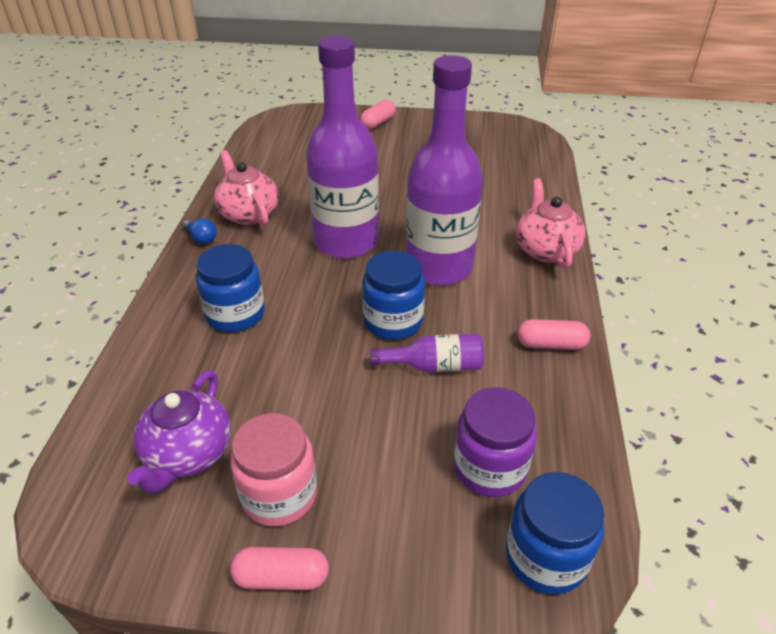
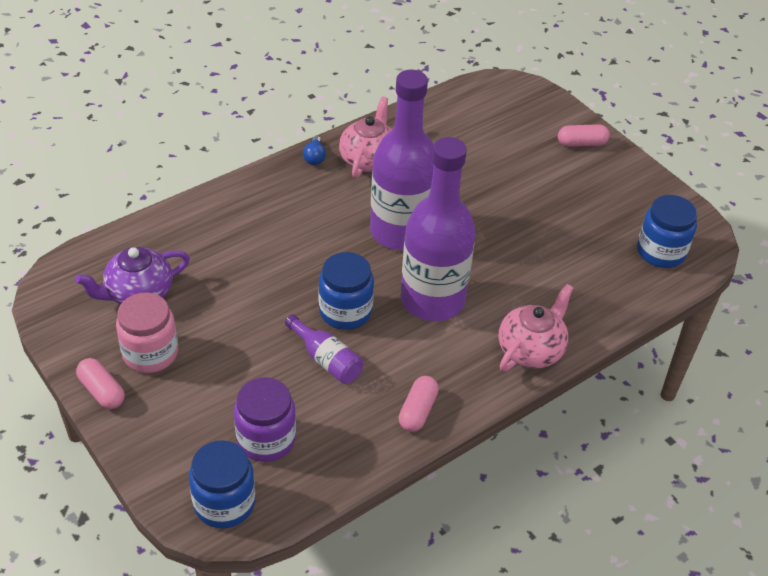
camera: 45 degrees right, 5 degrees up
blue jar [196,244,265,332] -> blue jar moved to [637,195,697,268]
pink capsule [517,319,590,350] -> pink capsule turned 60 degrees clockwise [399,376,439,432]

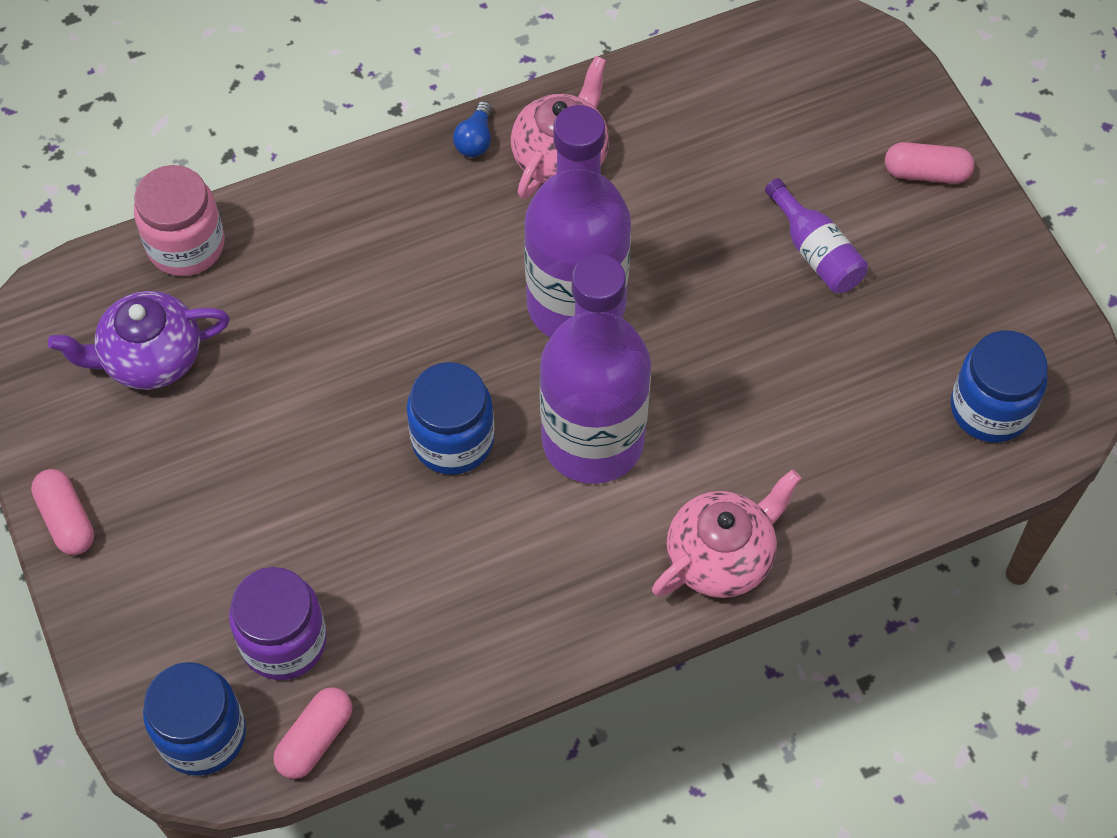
camera: 15 degrees right, 15 degrees up
pink jar [116,292,178,373] -> pink jar moved to [134,165,224,276]
purple bottle [285,314,363,384] -> purple bottle moved to [765,178,868,293]
pink capsule [399,376,439,432] -> pink capsule moved to [273,687,352,779]

